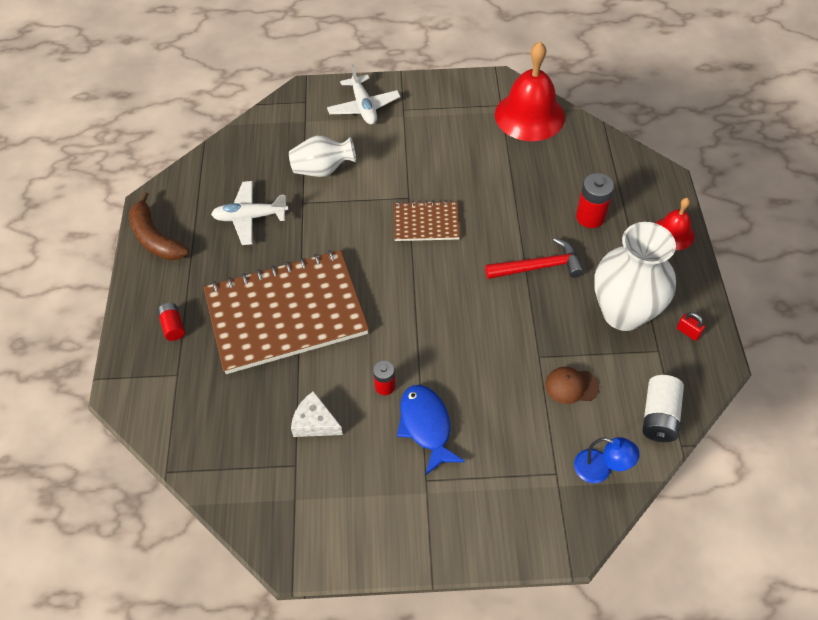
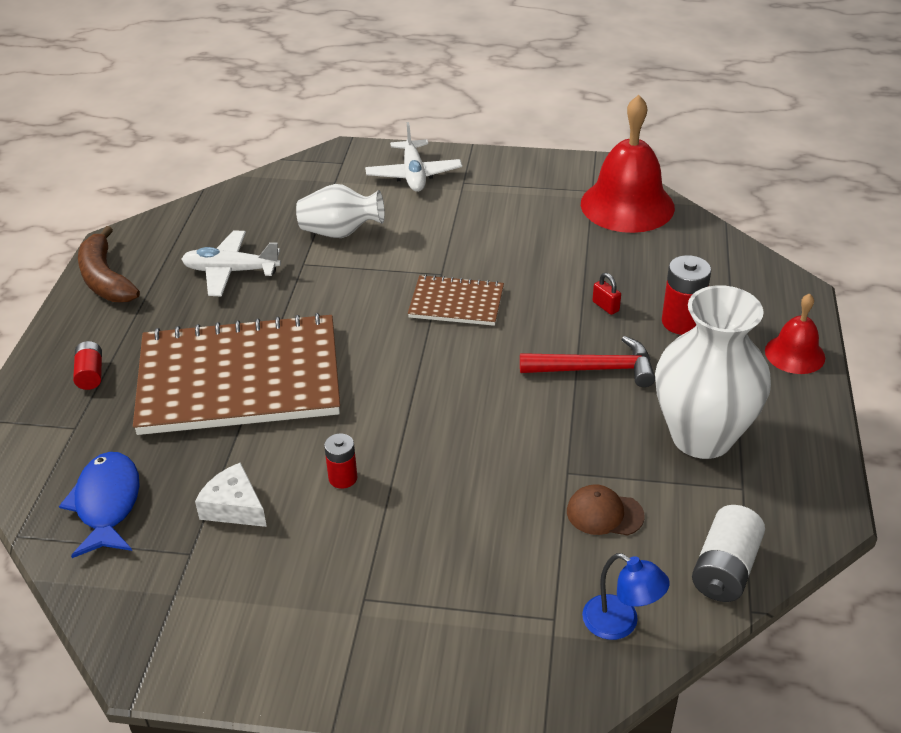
camera: 10 degrees right, 15 degrees down
blue fish [397,385,465,475] -> blue fish moved to [59,452,140,558]
red padlock [677,312,705,341] -> red padlock moved to [593,273,621,315]

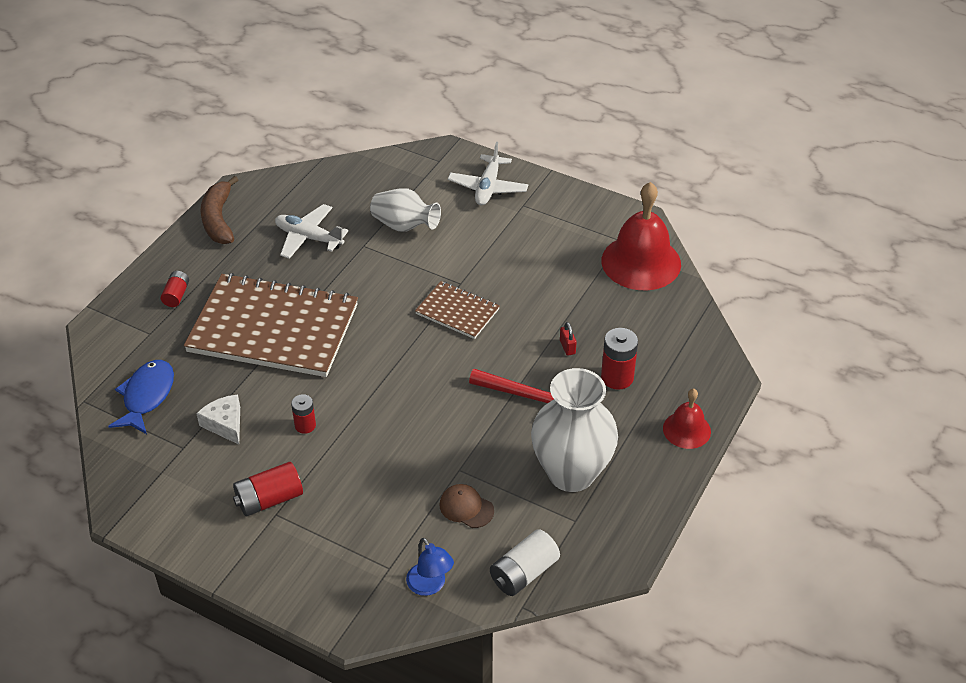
camera: 20 degrees right, 5 degrees up
none -> red battery [233,462,303,516]

